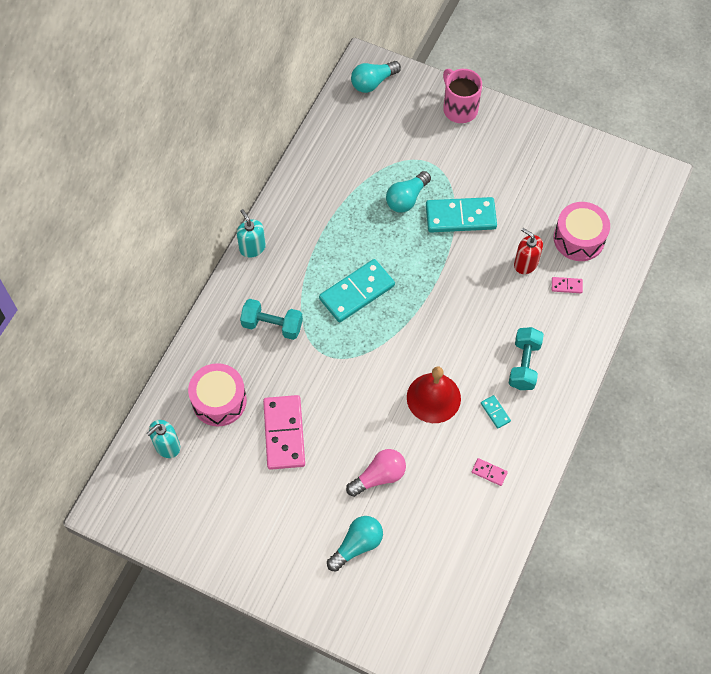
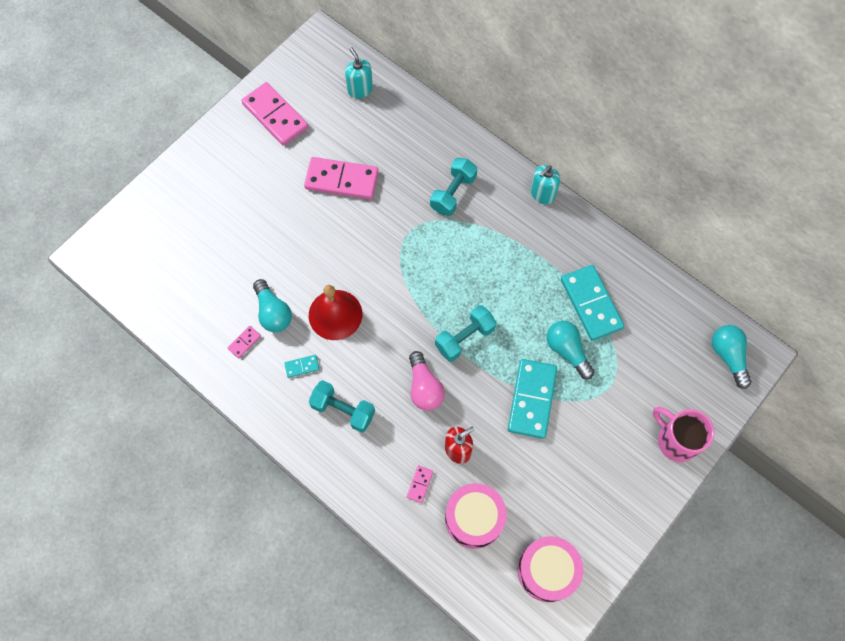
camera: 105 degrees right, 5 degrees up
pink drum [188,363,247,426] -> pink drum moved to [518,536,583,602]
turquoise soap dispenser [237,209,266,258] -> turquoise soap dispenser turned 150 degrees clockwise [530,165,560,204]
turquoise domino [319,259,395,323] -> turquoise domino moved to [561,265,624,341]
turquoise light bulb [327,516,383,571] -> turquoise light bulb moved to [253,279,292,332]
pink light bulb [346,449,406,497] -> pink light bulb moved to [409,351,445,411]
pink mug [443,69,482,123] -> pink mug turned 120 degrees counterclockwise [653,407,715,462]
none -> pink domino [241,82,308,146]
none -> turquoise dumbbell [435,305,497,362]

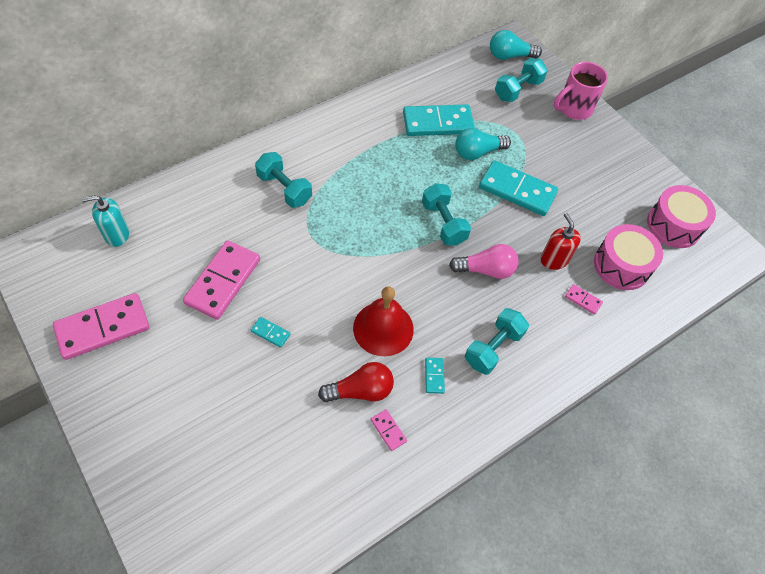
camera: 80 degrees left, 10 degrees down
turquoise light bulb [253,279,292,332] -> red light bulb [318,362,394,402]
turquoise soap dispenser [530,165,560,204] -> none
none -> turquoise domino [251,317,290,348]
none -> turquoise dumbbell [495,58,548,102]

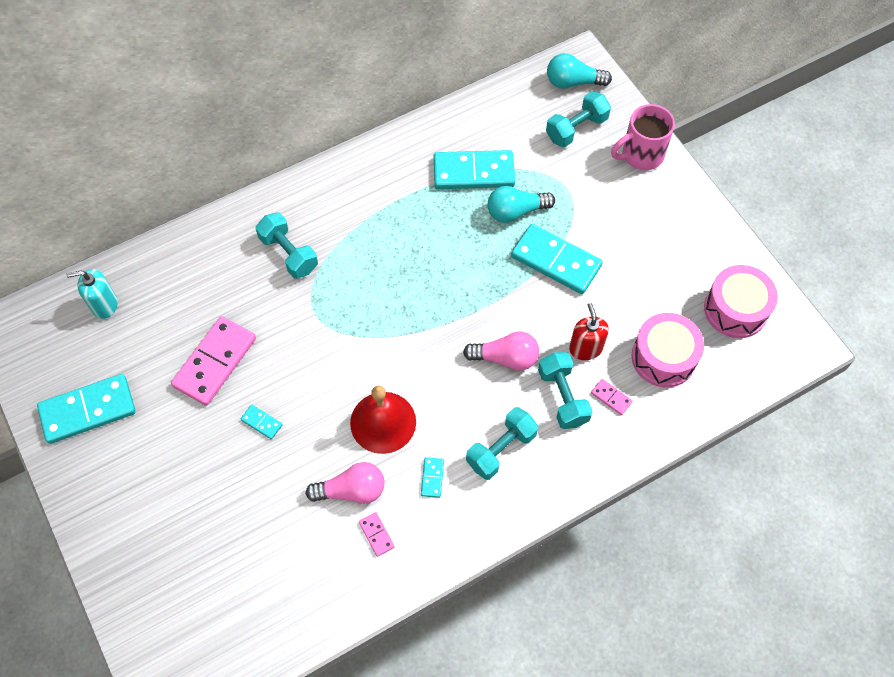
camera: 10 degrees right, 5 degrees up
pink domino [53,293,150,360] -> turquoise domino [37,374,136,444]
red light bulb [318,362,394,402] -> pink light bulb [306,462,385,504]
turquoise dumbbell [422,183,471,246] -> turquoise dumbbell moved to [538,352,593,429]

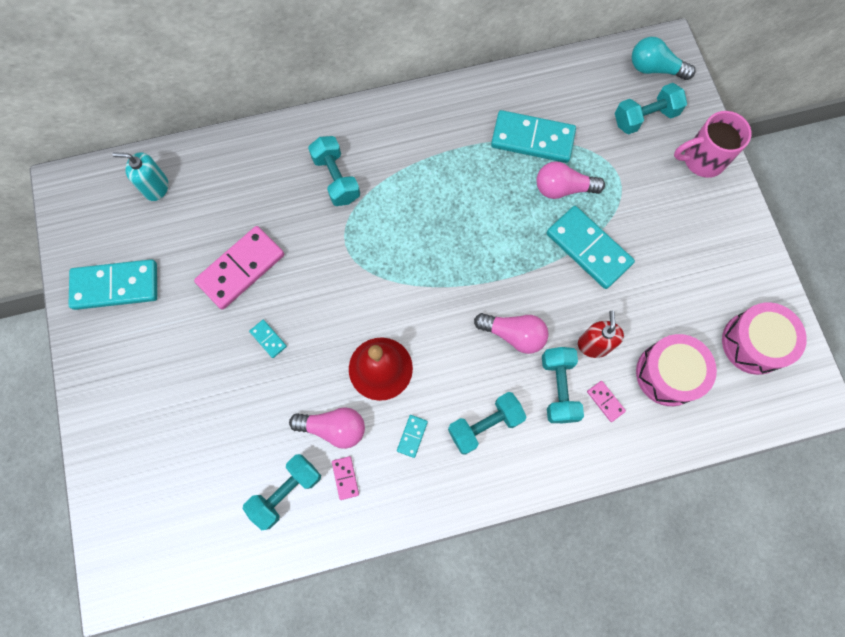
camera: 15 degrees right, 10 degrees up
turquoise light bulb [488,186,555,223] -> pink light bulb [536,161,605,199]
none -> turquoise dumbbell [243,454,321,530]

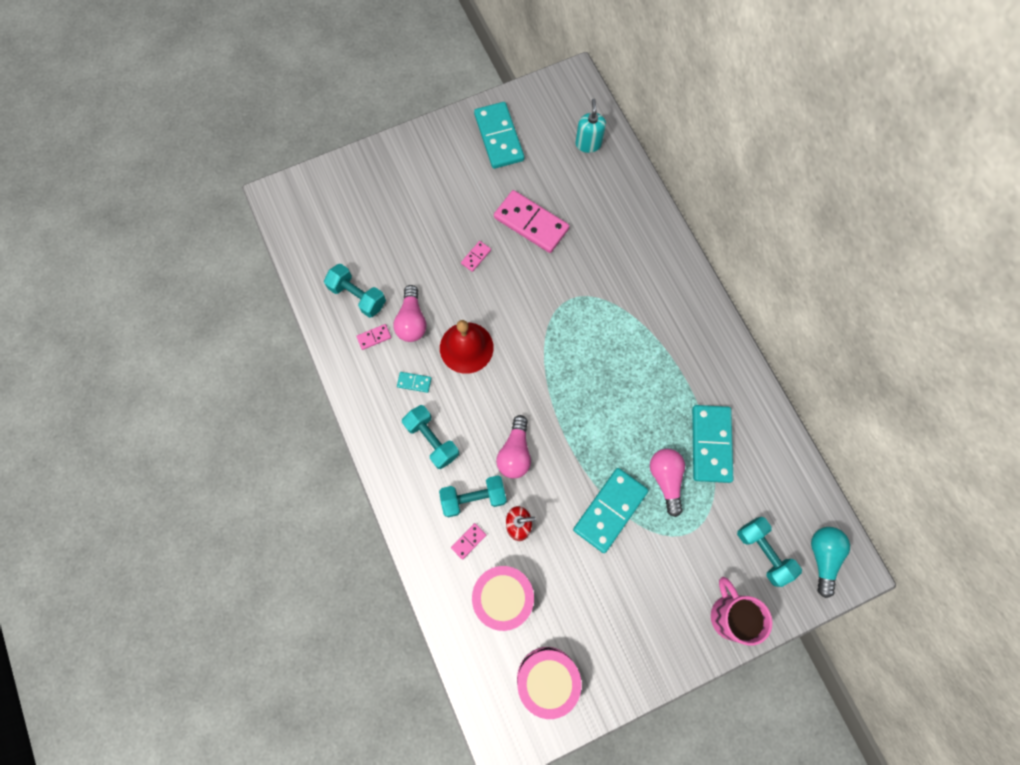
camera: 80 degrees right, 0 degrees up
turquoise domino [249,320,287,358] -> pink domino [461,241,491,272]
turquoise dumbbell [308,136,360,206] -> none

